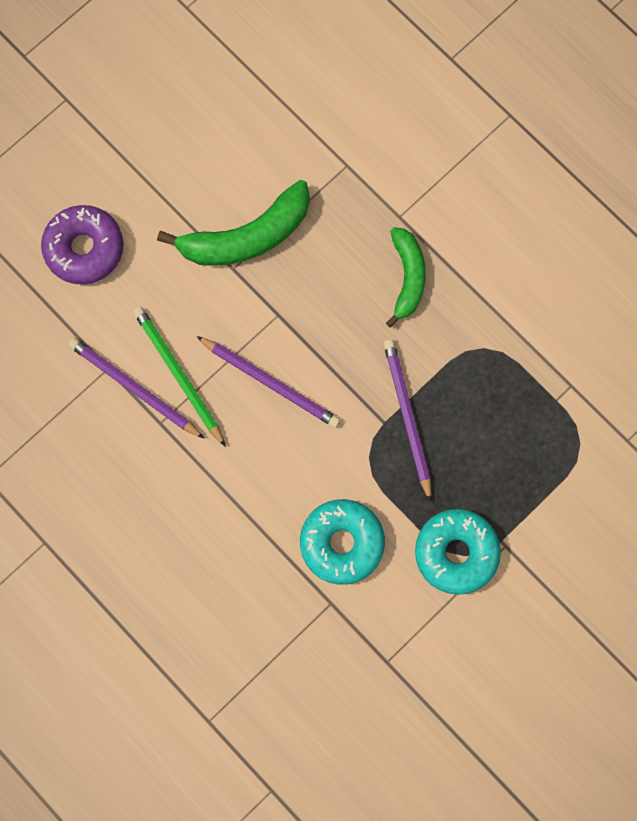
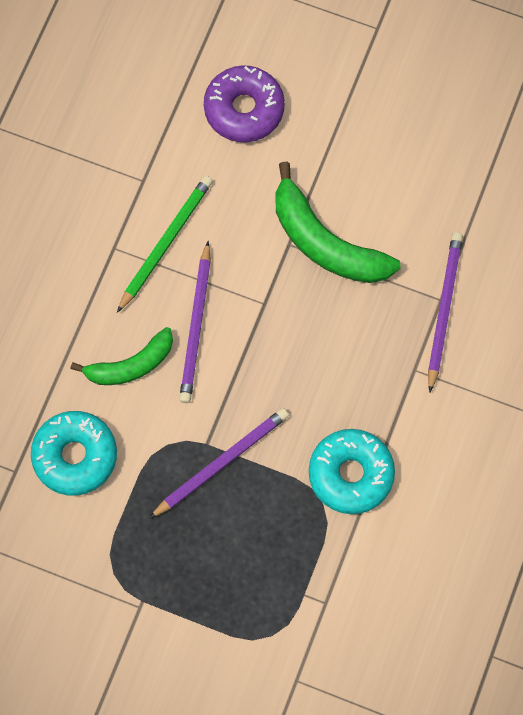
camera: 65 degrees right, 5 degrees down
purple pencil [68,338,205,439] -> purple pencil moved to [428,232,463,393]
green banana [386,227,426,328] -> green banana moved to [71,327,173,385]
turquoise donut [415,509,501,595] -> turquoise donut moved to [309,429,395,514]

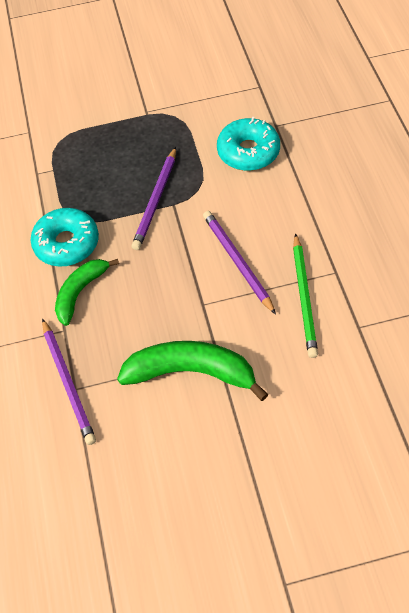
camera: 150 degrees right, 15 degrees down
green banana [71,327,173,385] -> green banana moved to [55,259,119,326]
purple donut [204,65,285,142] -> none

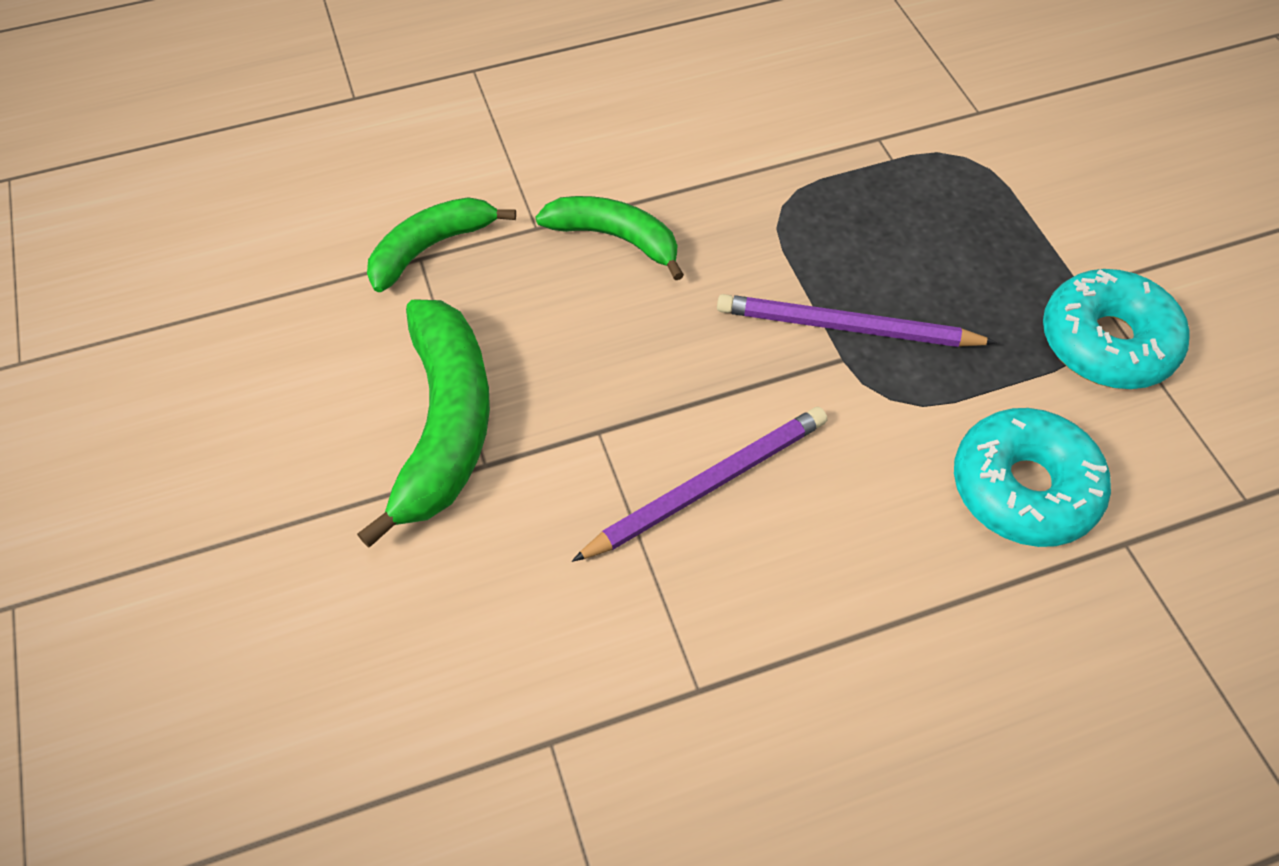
camera: 80 degrees right, 0 degrees up
turquoise donut [31,208,99,267] -> turquoise donut moved to [1043,269,1190,389]
purple pencil [42,318,96,445] -> green banana [367,197,516,292]
green pencil [293,233,318,358] -> none

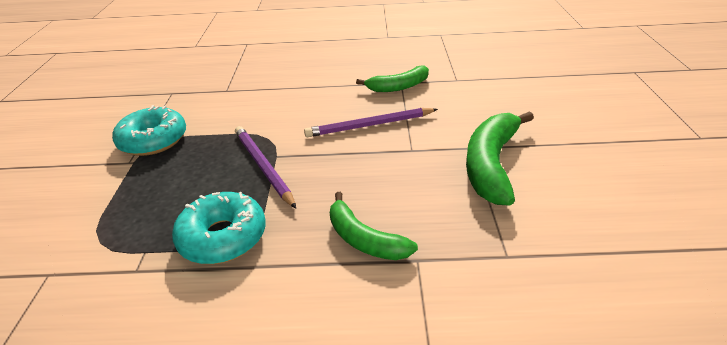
camera: 160 degrees left, 20 degrees down
green banana [367,197,516,292] -> green banana moved to [356,65,429,92]
purple pencil [717,294,997,347] -> purple pencil turned 150 degrees counterclockwise [235,126,296,208]
turquoise donut [954,408,1111,547] -> turquoise donut moved to [172,192,266,264]

